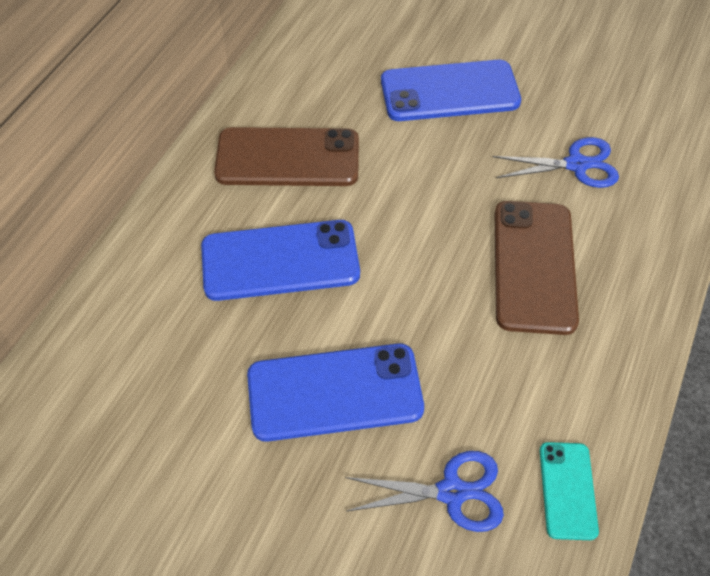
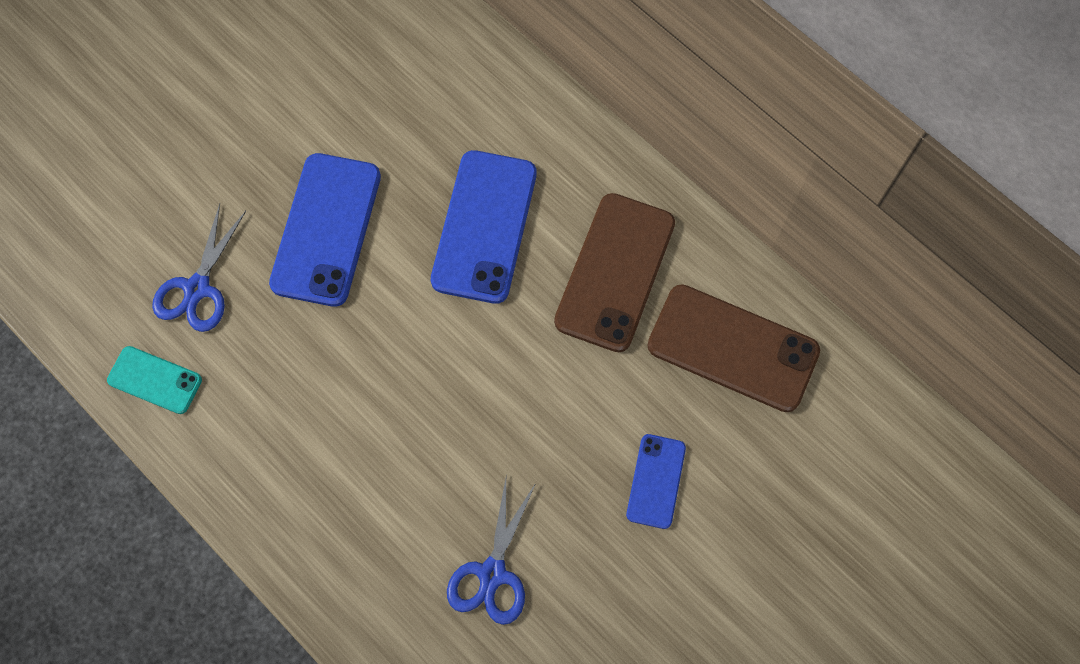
camera: 110 degrees right, 15 degrees up
blue phone [381,60,521,121] -> blue phone [626,434,686,529], size x0.54
brown phone [495,201,579,335] -> brown phone moved to [647,284,820,412]

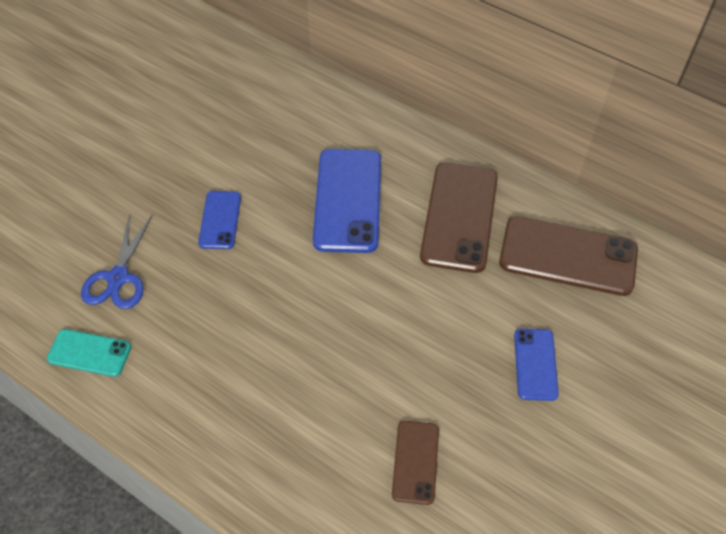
camera: 10 degrees left, 15 degrees down
blue phone [269,153,381,307] -> blue phone [198,191,241,249], size x0.54
blue scissors [447,479,536,625] -> brown phone [392,421,439,505]

